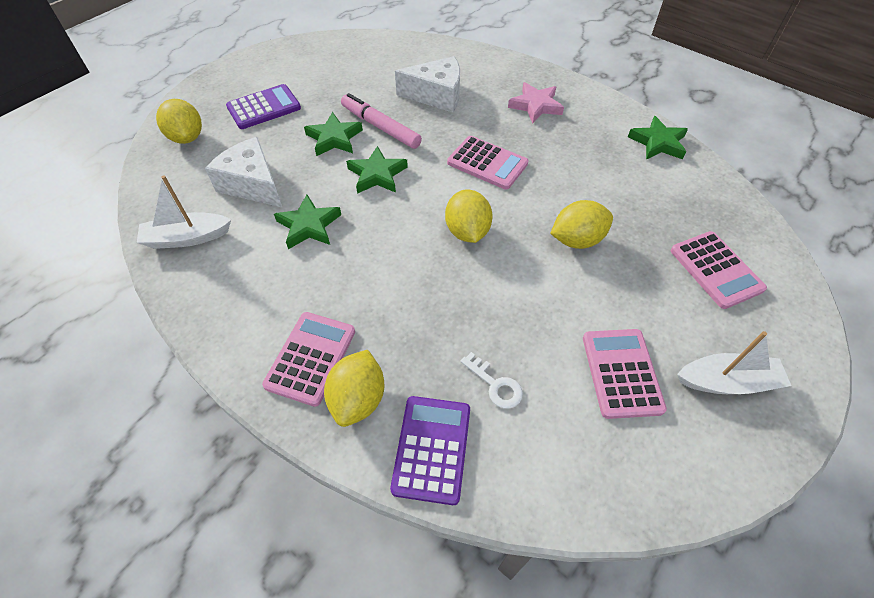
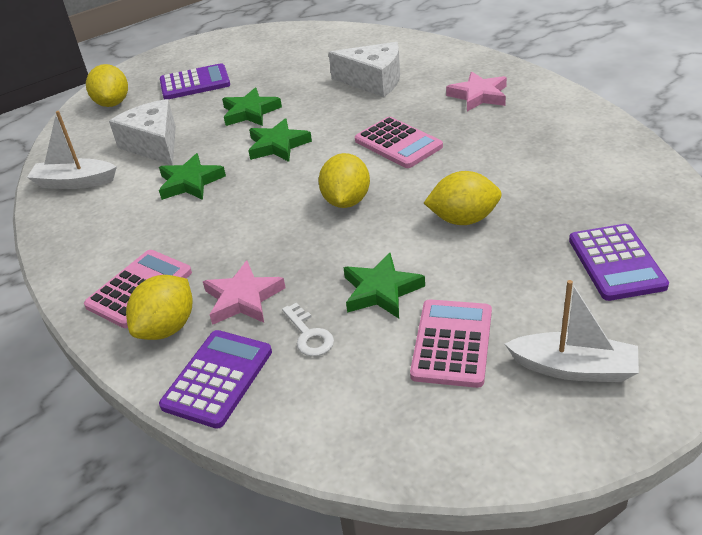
camera: 20 degrees right, 15 degrees down
pink marker [341,93,422,149] -> none
green star [628,116,688,160] -> green star moved to [343,253,425,318]
pink calculator [671,231,767,309] -> purple calculator [569,224,669,301]
none -> pink star [203,261,286,325]

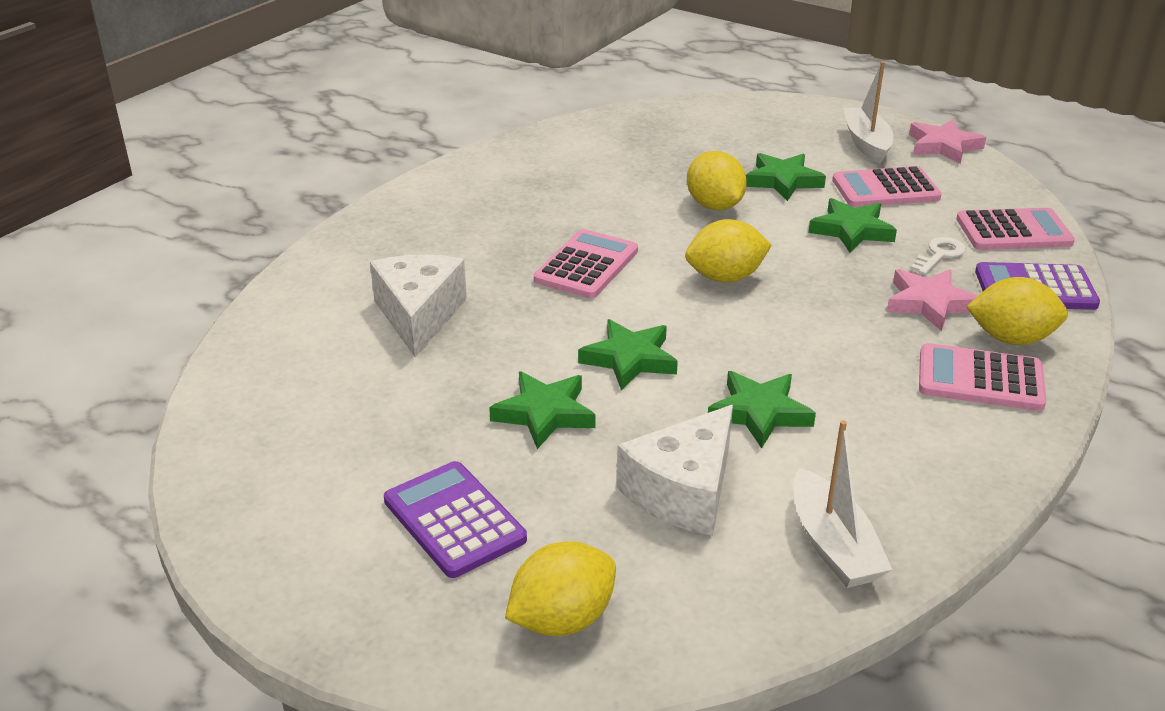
camera: 115 degrees left, 5 degrees down
pink star [446,71,507,111] -> pink star moved to [909,119,986,164]
purple calculator [569,224,669,301] -> none
none -> green star [746,153,826,201]
none -> pink calculator [956,208,1075,250]

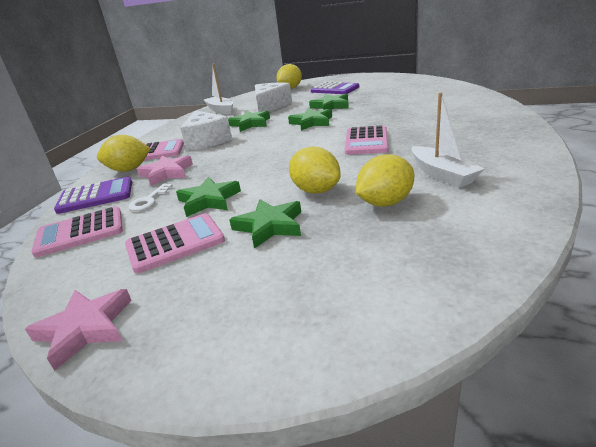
camera: 165 degrees right, 5 degrees down
white cheese [370,255,467,357] -> white cheese moved to [180,110,232,151]
yellow lemon [685,219,772,283] -> yellow lemon moved to [356,154,414,207]
white boat [843,61,894,163] -> white boat moved to [412,93,484,188]

